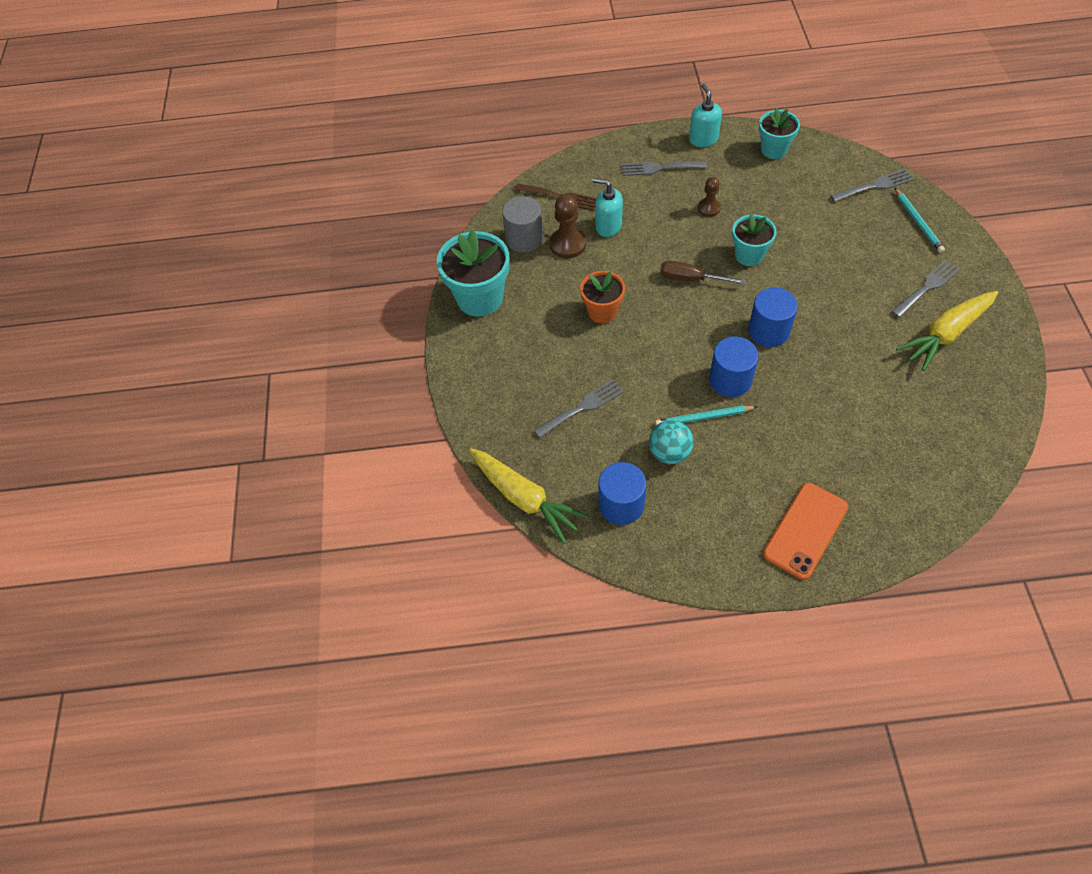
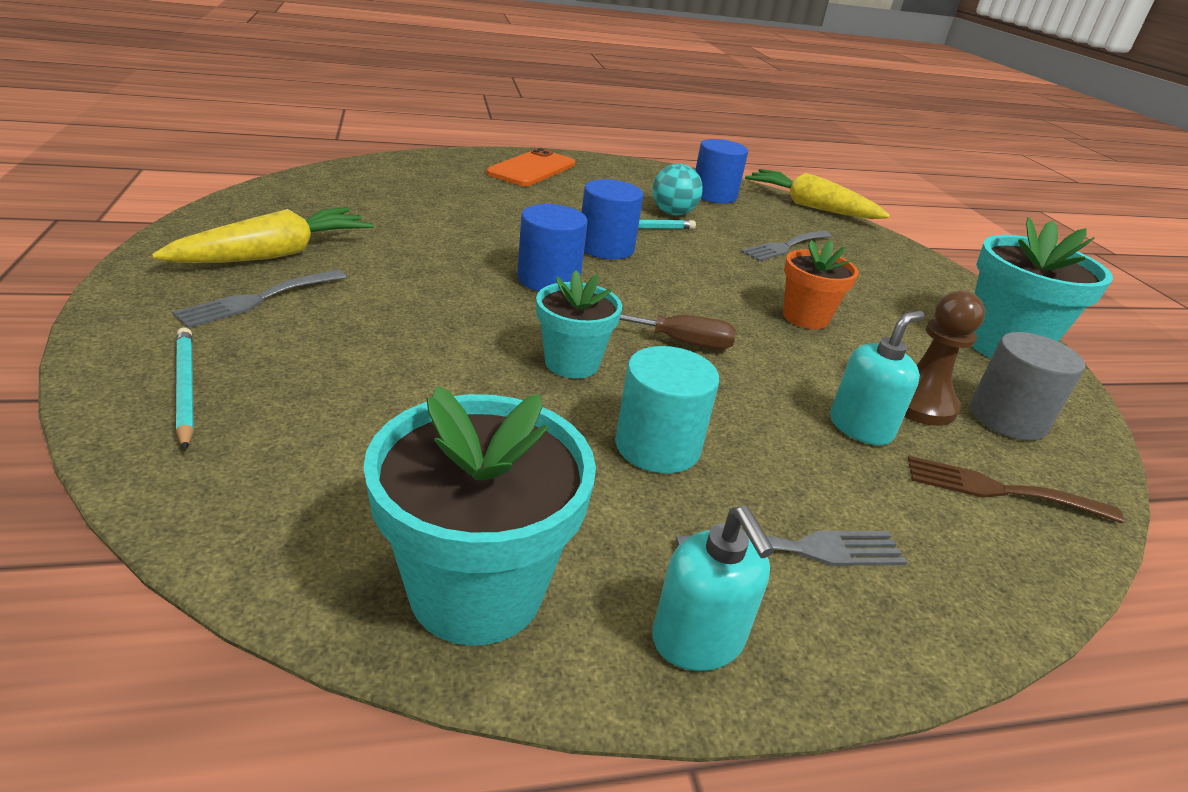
camera: 165 degrees right, 25 degrees down
turquoise soap dispenser [593,178,623,237] -> turquoise soap dispenser turned 60 degrees counterclockwise [830,311,925,446]
brown pawn [698,177,721,217] -> turquoise cylinder [615,346,719,473]
turquoise flower pot [759,108,800,159] -> turquoise flower pot [363,386,596,646], size x1.63
grey fork [830,169,914,202] -> none

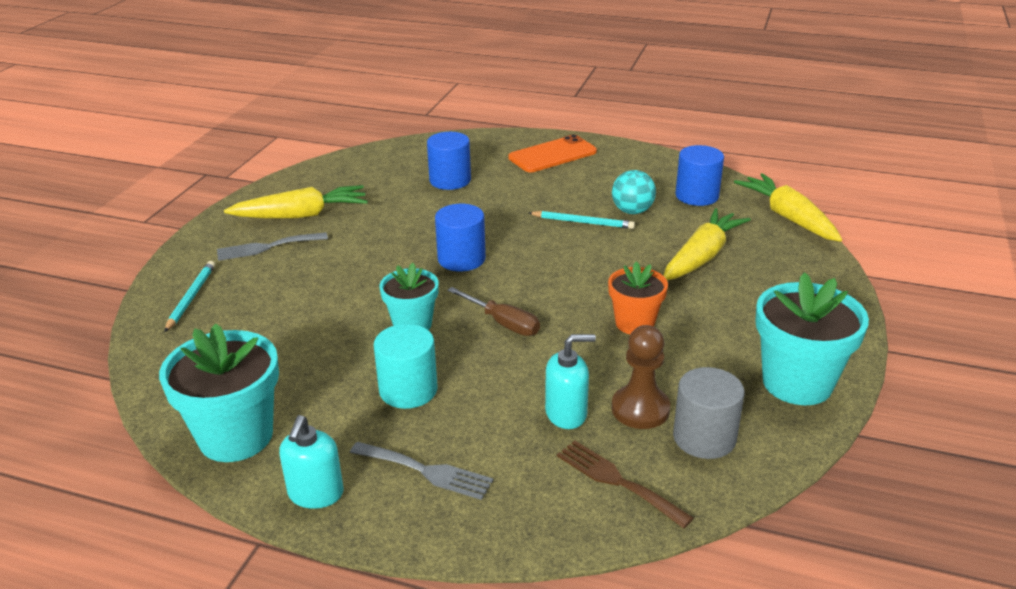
camera: 35 degrees right, 0 degrees up
blue cylinder [582,179,643,259] -> blue cylinder moved to [427,132,471,190]
grey fork [741,230,831,261] -> yellow carrot [663,208,751,280]

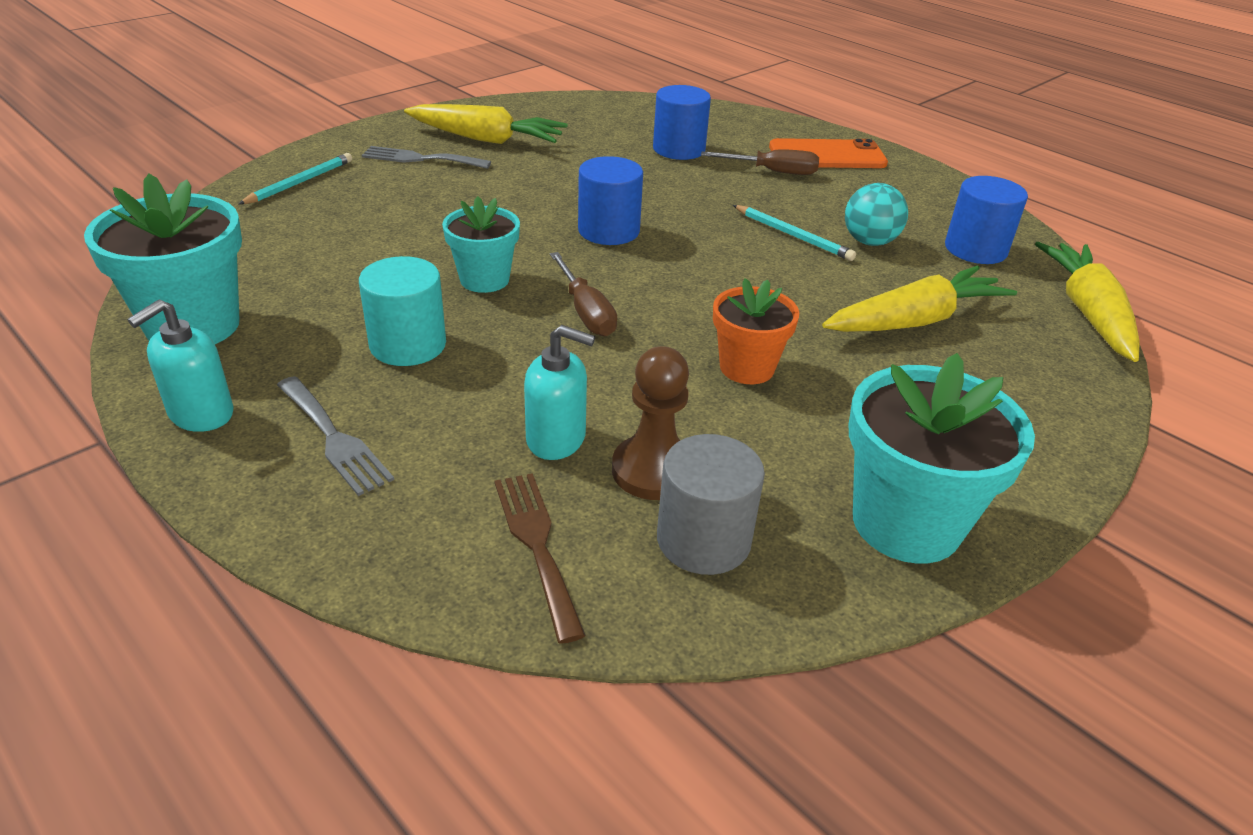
camera: 25 degrees right, 5 degrees up
none -> brown screwdriver [701,149,819,175]

